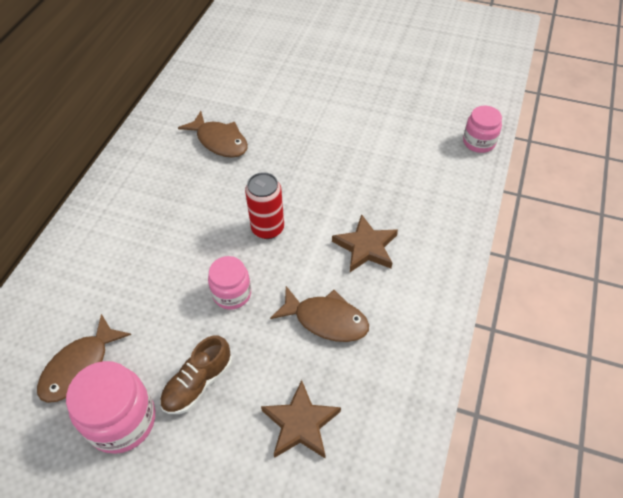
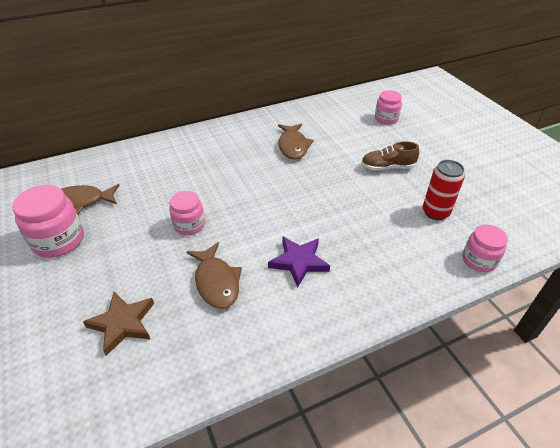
camera: 45 degrees right, 10 degrees down
brown shoe [160,335,232,414] -> brown shoe moved to [361,141,419,171]
red can [245,172,284,239] -> red can moved to [423,160,465,220]
brown star [332,214,398,272] -> purple star [268,236,330,287]
none -> pink jar [375,90,402,124]

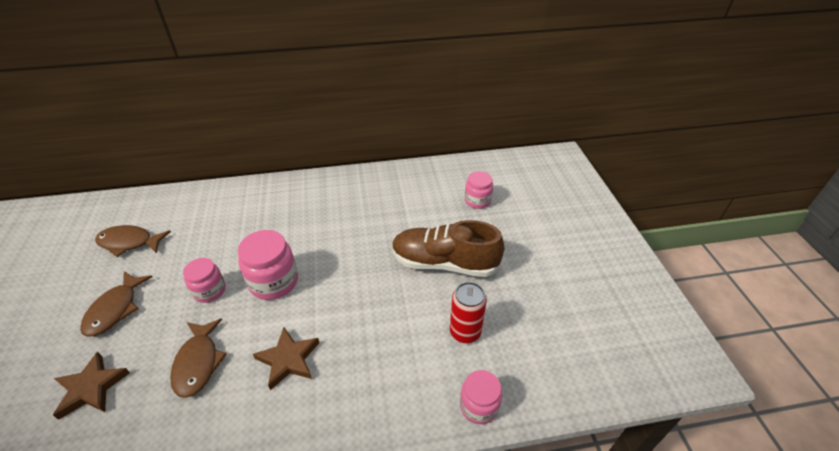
camera: 15 degrees right, 0 degrees up
pink jar [12,185,84,258] -> pink jar moved to [238,230,298,300]
purple star [268,236,330,287] -> brown star [253,327,319,390]
brown fish [278,123,314,159] -> brown fish moved to [80,271,153,337]
brown shoe [361,141,419,171] -> brown shoe [392,220,504,277], size x1.77

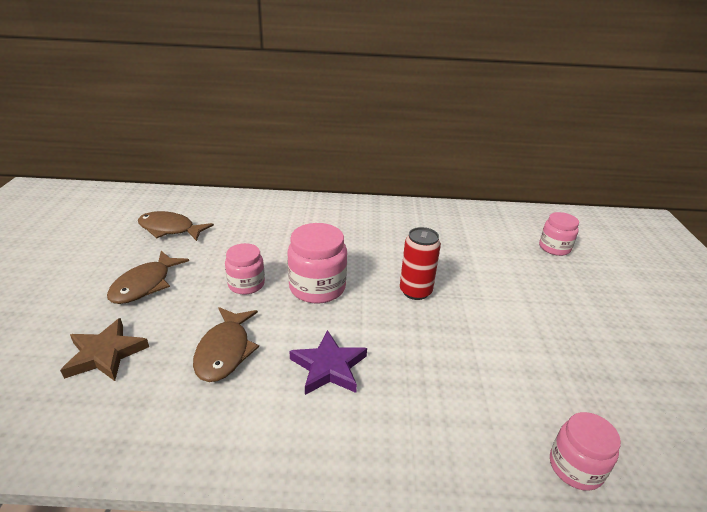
camera: 10 degrees right, 10 degrees down
brown star [253,327,319,390] -> purple star [289,330,367,395]
brown shoe [392,220,504,277] -> none
red can [450,282,487,343] -> red can moved to [400,227,441,300]

